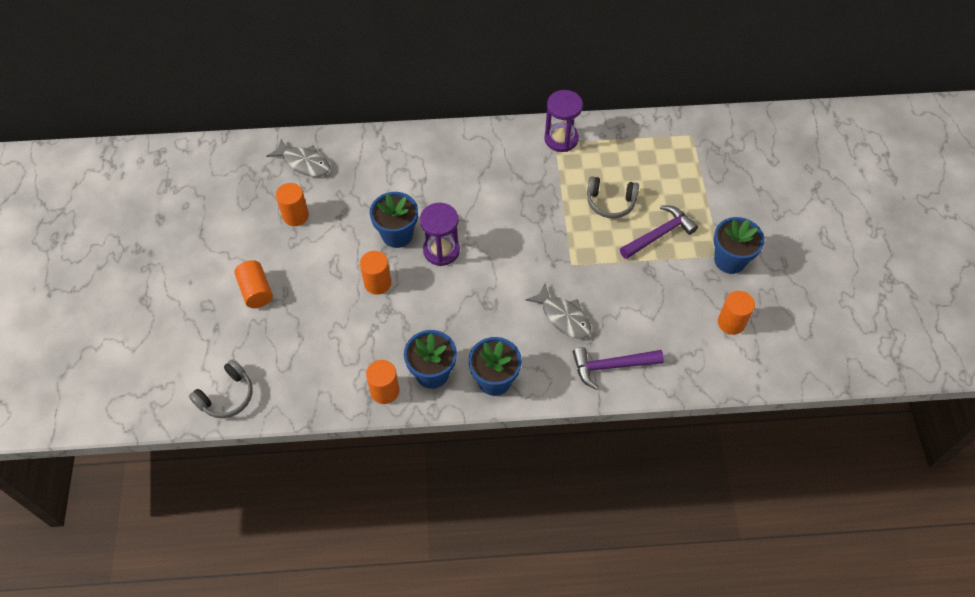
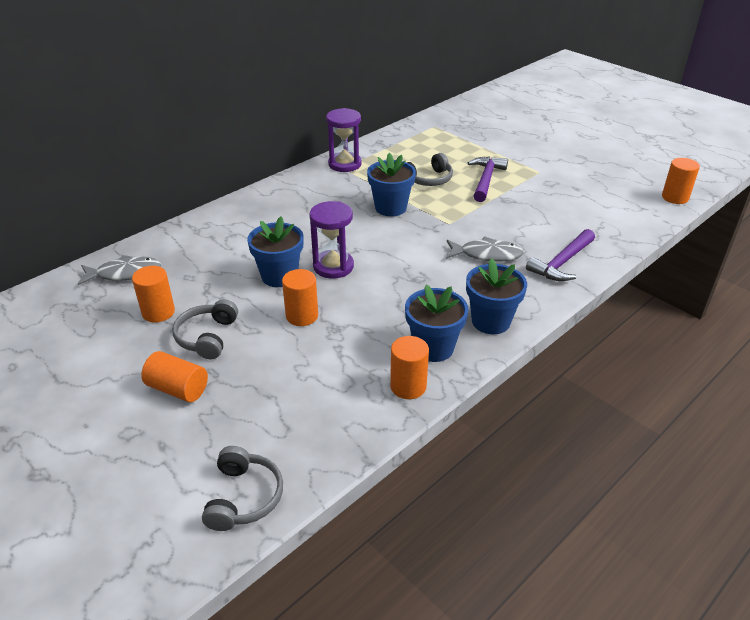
camera: 40 degrees left, 20 degrees down
blue flower pot [713,217,765,274] -> blue flower pot moved to [367,153,416,217]
orange cylinder [718,291,755,335] -> orange cylinder moved to [662,158,700,204]
none -> grey headphones [172,299,238,359]

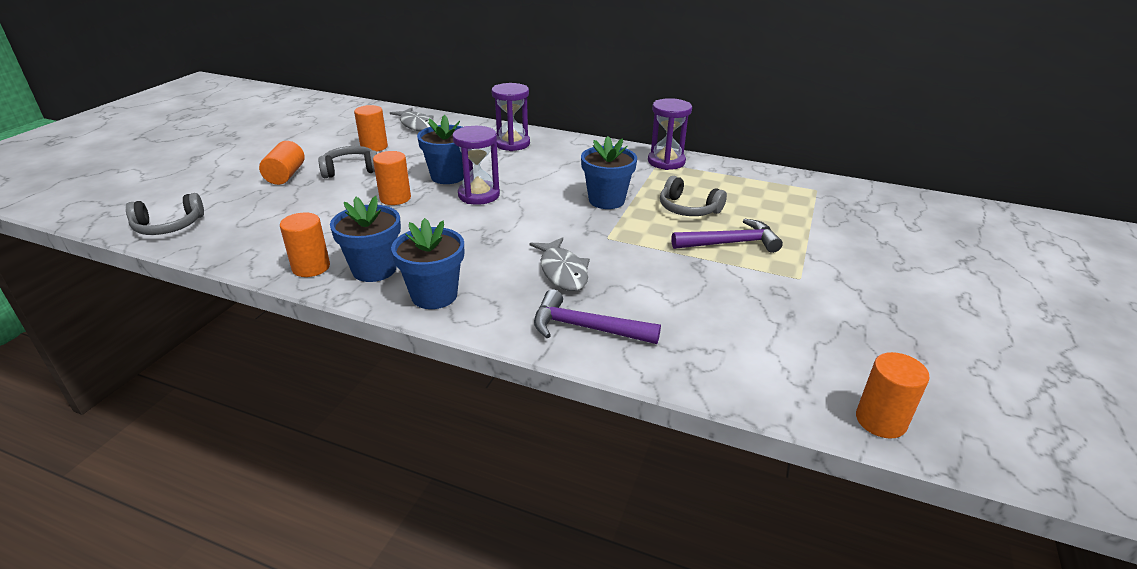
camera: 65 degrees right, 5 degrees down
none -> purple hourglass [491,83,530,151]

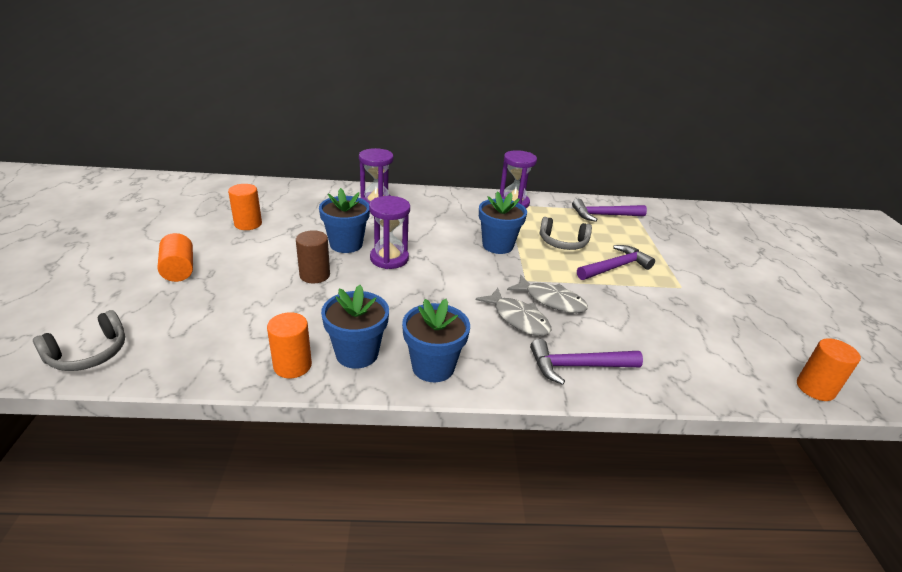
camera: 25 degrees left, 0 degrees up
grey headphones [318,146,377,178] -> none
orange cylinder [373,151,411,205] -> brown cylinder [296,230,330,283]
grey fish [390,108,433,131] -> grey fish moved to [507,275,588,313]
none -> purple hammer [572,199,647,222]

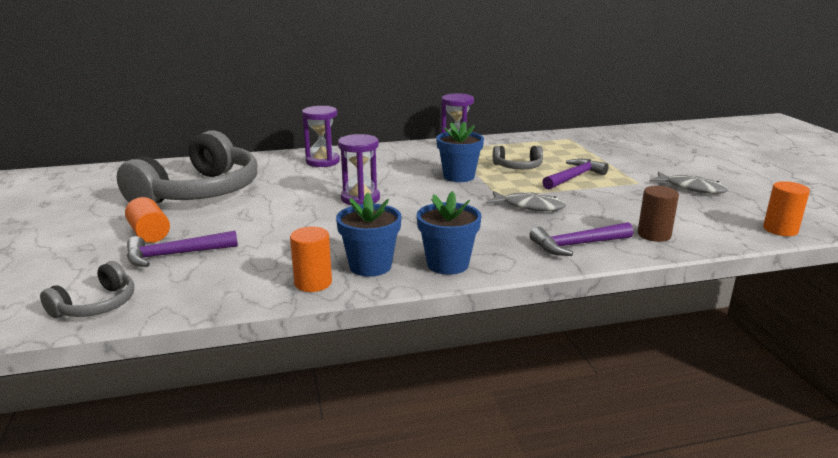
camera: 10 degrees left, 10 degrees down
orange cylinder [228,184,262,230] -> grey headphones [117,130,257,204]
brown cylinder [296,230,330,283] -> brown cylinder moved to [638,186,679,242]
blue flower pot [319,188,370,253] -> none
grey fish [476,288,551,336] -> grey fish moved to [649,172,728,194]
purple hammer [572,199,647,222] -> purple hammer moved to [127,231,238,267]

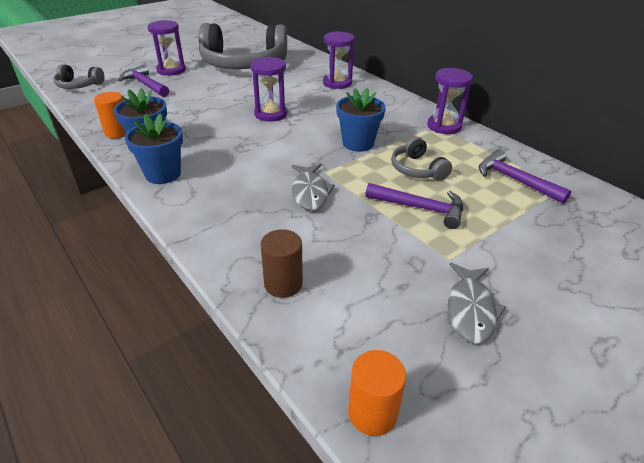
camera: 65 degrees right, 15 degrees up
orange cylinder [125,197,170,243] -> purple hourglass [147,20,186,76]
purple hammer [529,222,633,256] -> purple hammer moved to [479,150,571,204]

